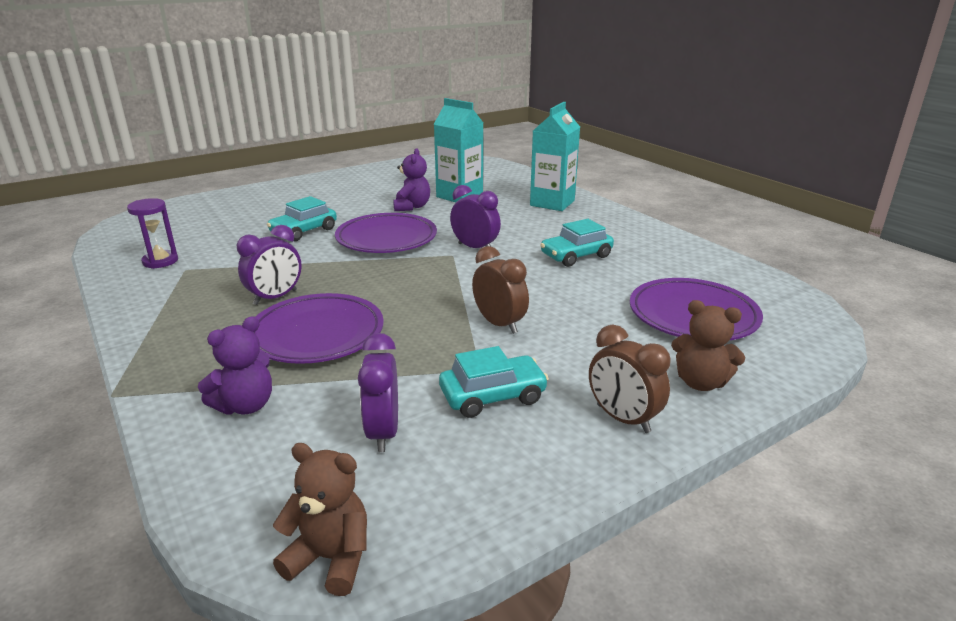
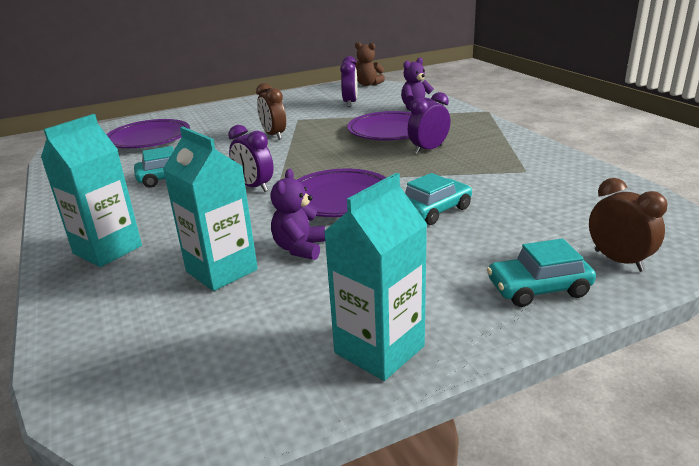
camera: 170 degrees left, 0 degrees up
purple hourglass [127,198,178,269] -> none
turquoise car [439,346,549,418] -> turquoise car moved to [487,238,596,307]
brown clock [589,325,670,433] -> brown clock moved to [589,178,668,272]
brown teddy bear [671,300,745,391] -> none
none -> turquoise carton [324,173,428,381]

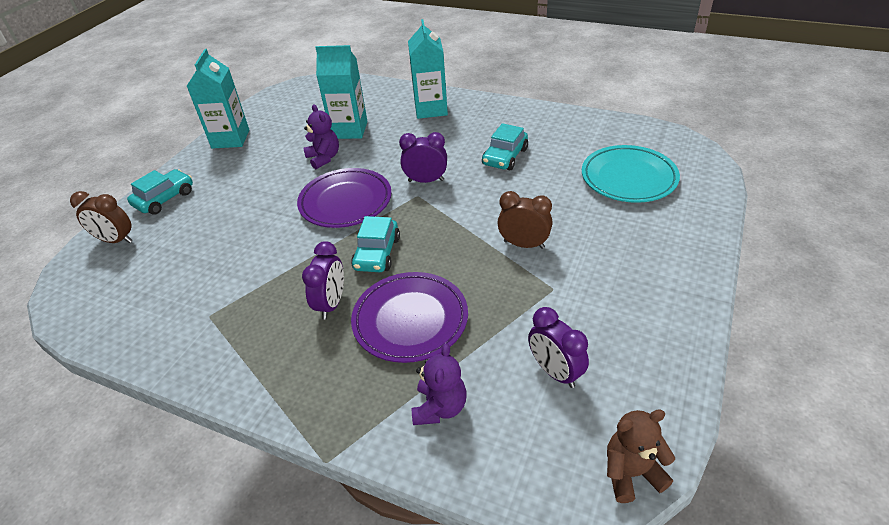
camera: 140 degrees right, 15 degrees up
purple plate [106,119,190,148] -> turquoise plate [582,145,680,203]
turquoise car [405,173,472,225] -> turquoise car moved to [351,216,400,272]

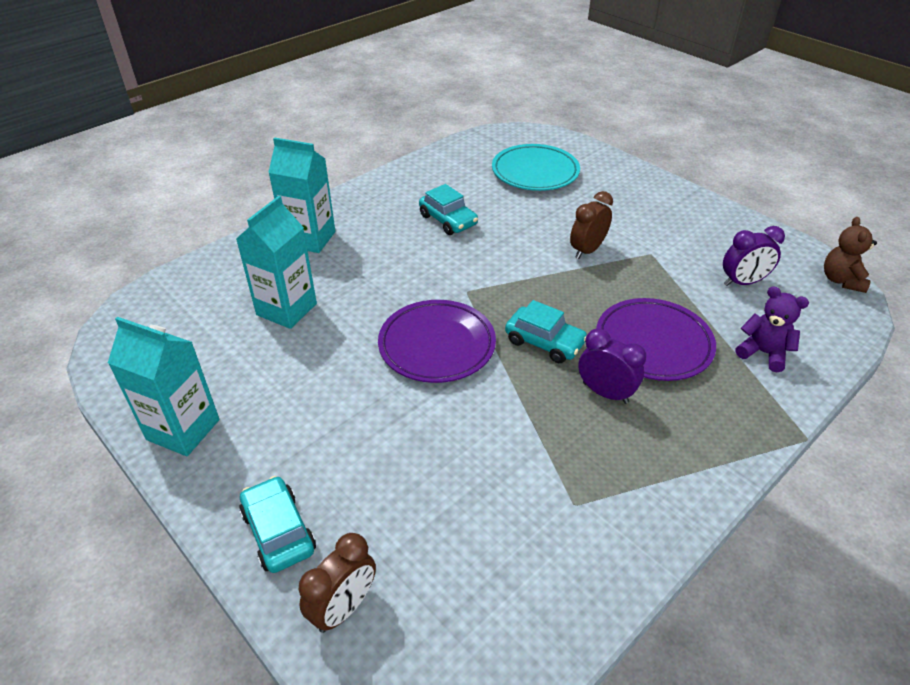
camera: 70 degrees left, 0 degrees up
purple teddy bear [304,104,339,169] -> none
purple clock [399,132,447,183] -> none

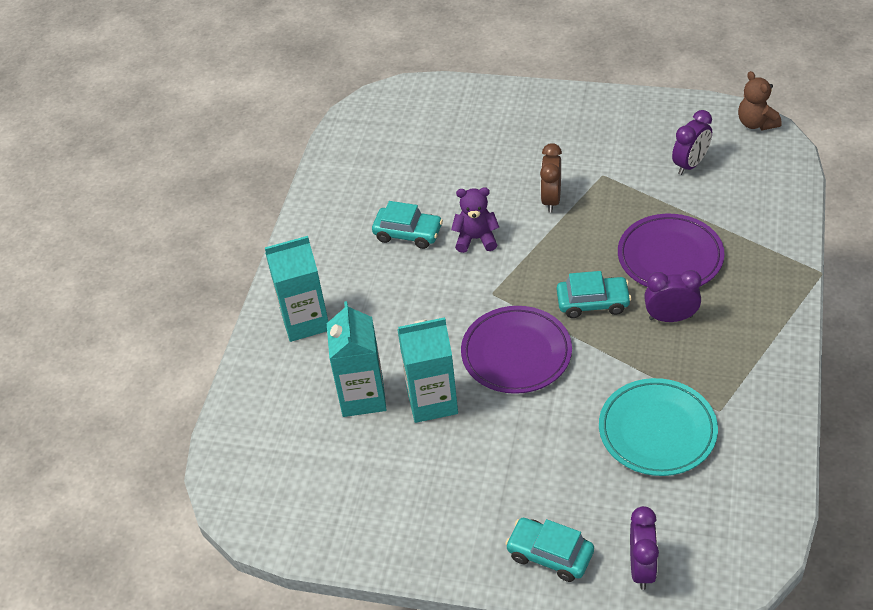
camera: 30 degrees left, 5 degrees up
turquoise carton [108,317,220,456] -> turquoise carton moved to [397,317,458,423]
brown clock [299,533,376,633] -> purple clock [630,506,659,590]
turquoise plate [492,144,580,191] -> turquoise plate moved to [599,378,718,476]
purple teddy bear [736,286,809,372] -> purple teddy bear moved to [451,187,499,253]

